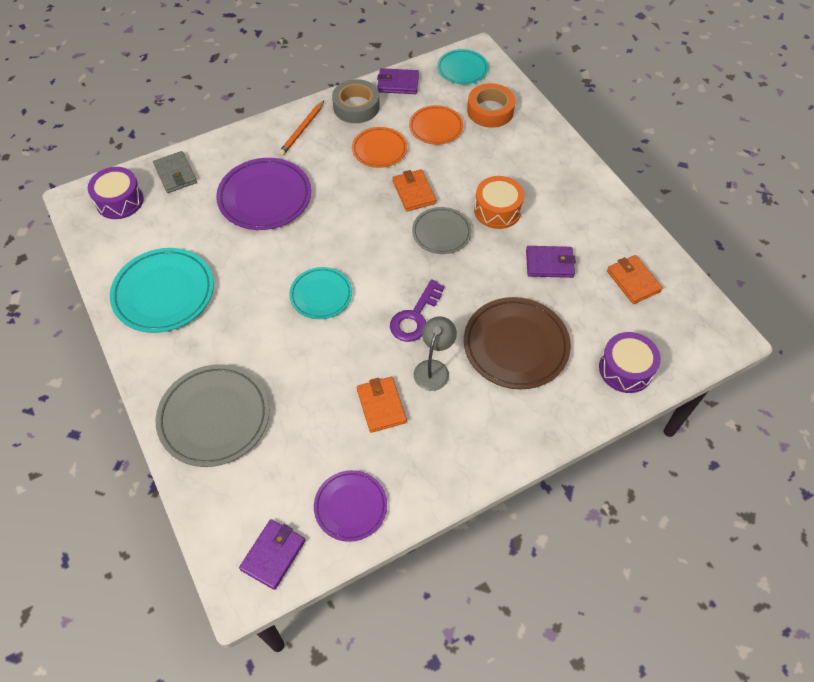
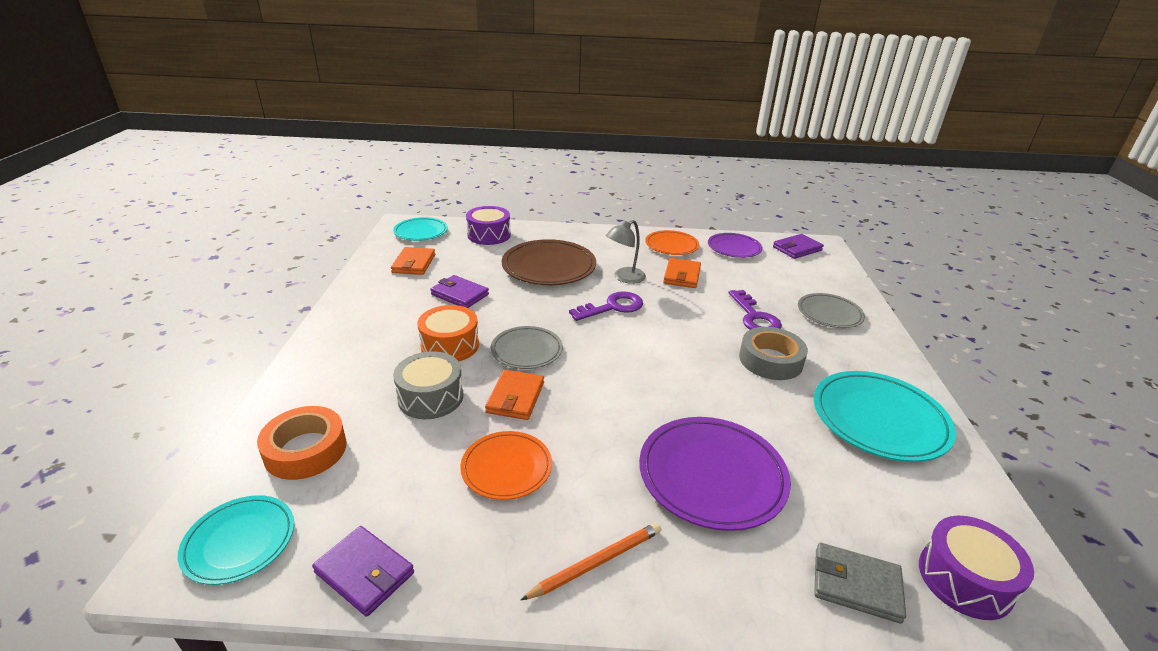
camera: 150 degrees left, 25 degrees down
grey wallet [153,151,197,193] -> grey wallet turned 75 degrees counterclockwise [814,543,906,624]
grey plate [156,364,269,467] -> grey plate [798,293,865,328], size x0.62
turquoise plate [289,267,352,319] -> turquoise plate moved to [393,217,448,241]
grey tape [332,79,380,123] -> grey tape moved to [739,327,808,380]
orange plate [409,105,464,145] -> orange plate moved to [645,230,699,255]
none -> grey drum [393,351,463,419]
none -> purple key [728,290,782,329]

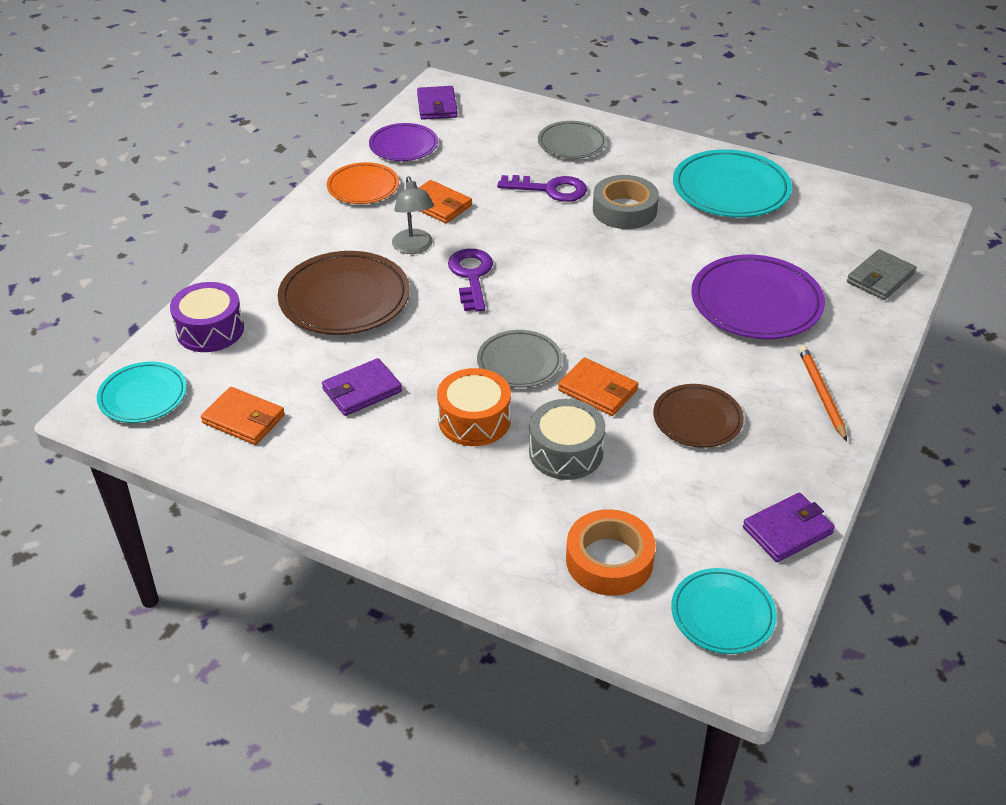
camera: 65 degrees left, 10 degrees up
orange plate [460,431,552,500] -> brown plate [653,384,744,448]
purple drum [919,516,1034,620] -> none

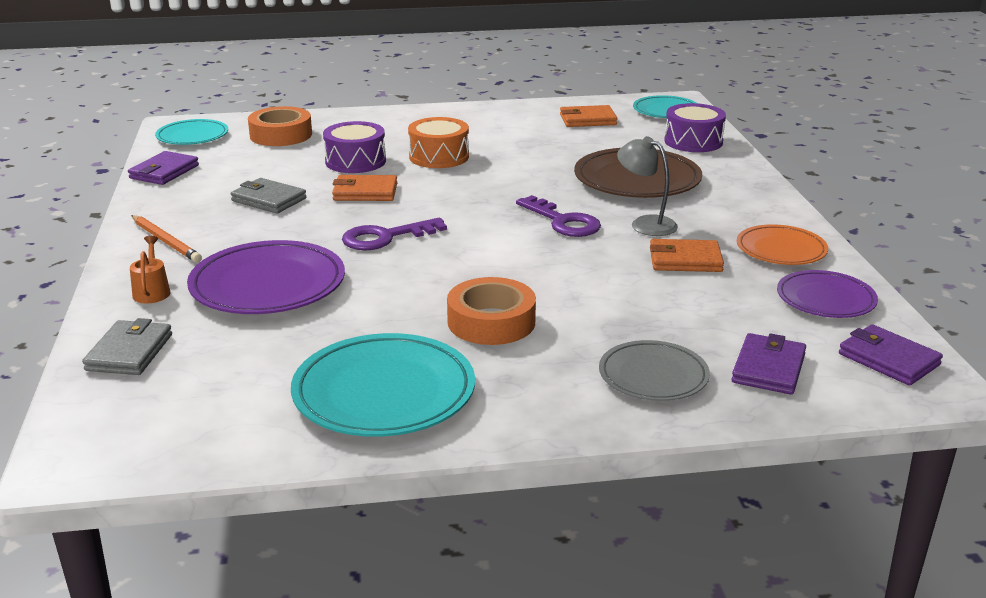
camera: 145 degrees right, 15 degrees down
purple wallet [322,358,402,416] -> purple wallet moved to [732,333,806,395]
grey plate [477,330,562,388] -> none
purple key [497,175,587,202] -> purple key moved to [342,218,447,251]
grey drum [529,399,605,480] -> purple drum [323,121,386,173]
grey tape [593,175,659,229] -> orange tape [447,277,536,345]
brown plate [653,384,744,448] -> grey wallet [231,178,306,214]
none -> orange watering can [130,236,170,303]

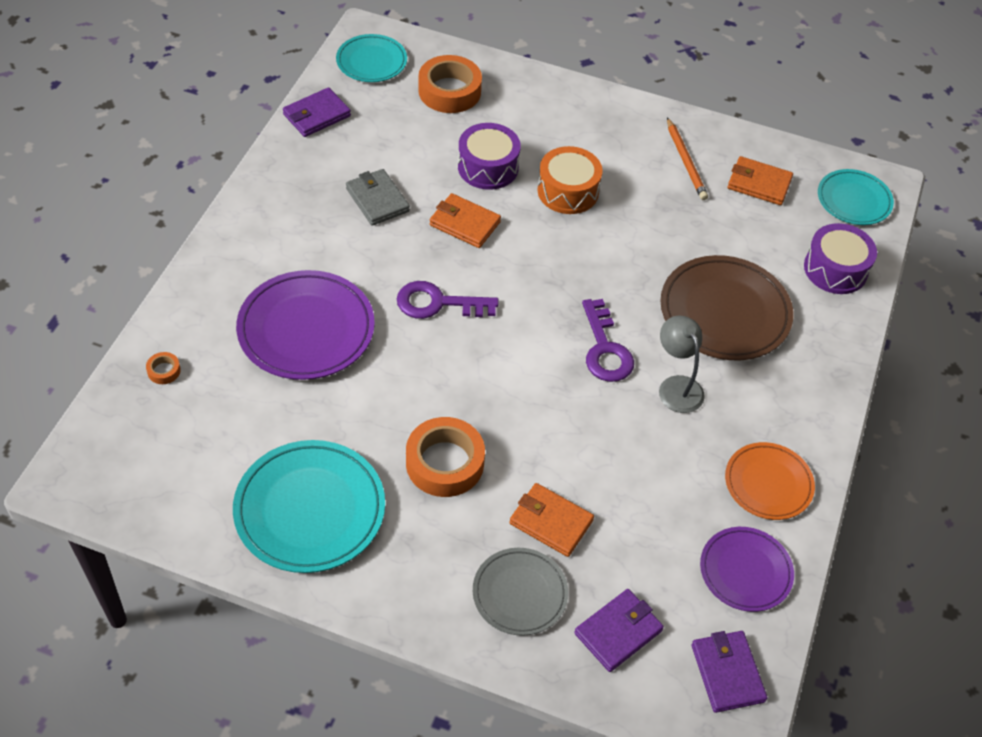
camera: 25 degrees right, 25 degrees up
grey wallet [82,318,172,375] -> orange tape [146,352,181,384]
orange watering can [130,236,170,303] -> none
orange pencil [131,215,202,262] -> orange pencil moved to [667,117,708,200]
orange wallet [650,239,724,272] -> orange wallet moved to [510,483,594,557]

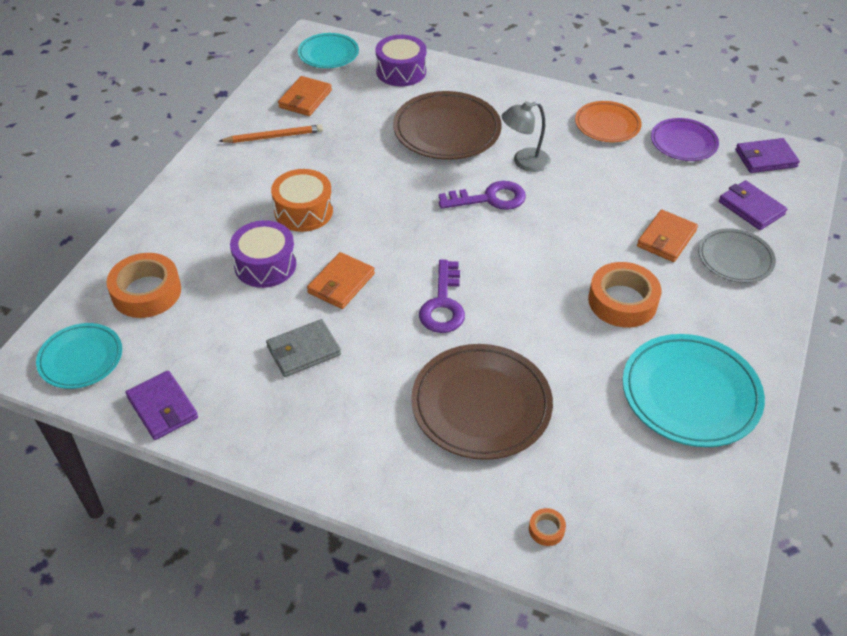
camera: 85 degrees left, 5 degrees down
purple plate [236,270,375,380] -> brown plate [411,344,553,460]

